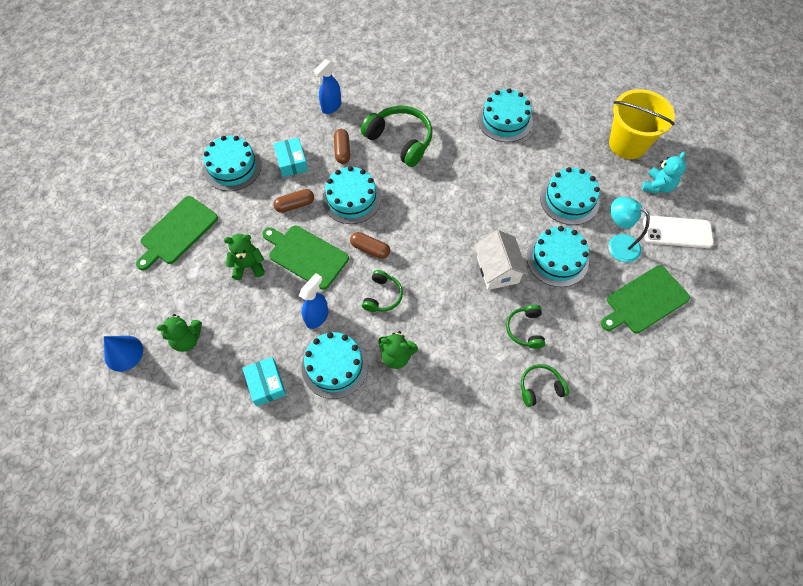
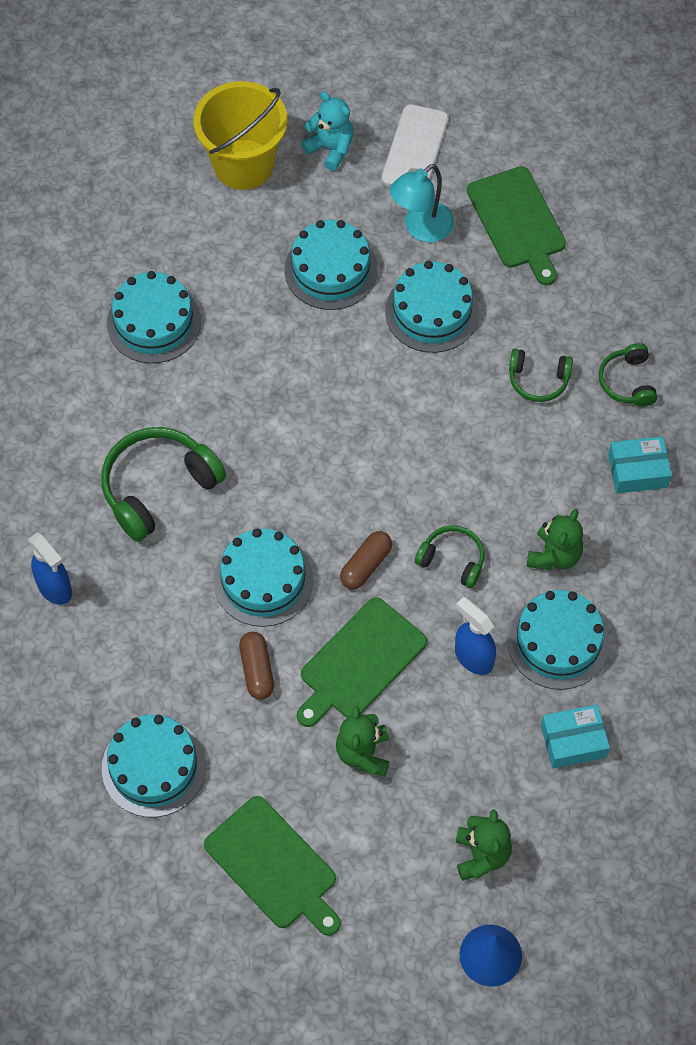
camera: 80 degrees left, 0 degrees up
turquoise box [273,137,308,177] -> turquoise box moved to [608,436,672,493]
brown capsule [334,129,350,164] -> none
white house [474,230,529,290] -> none

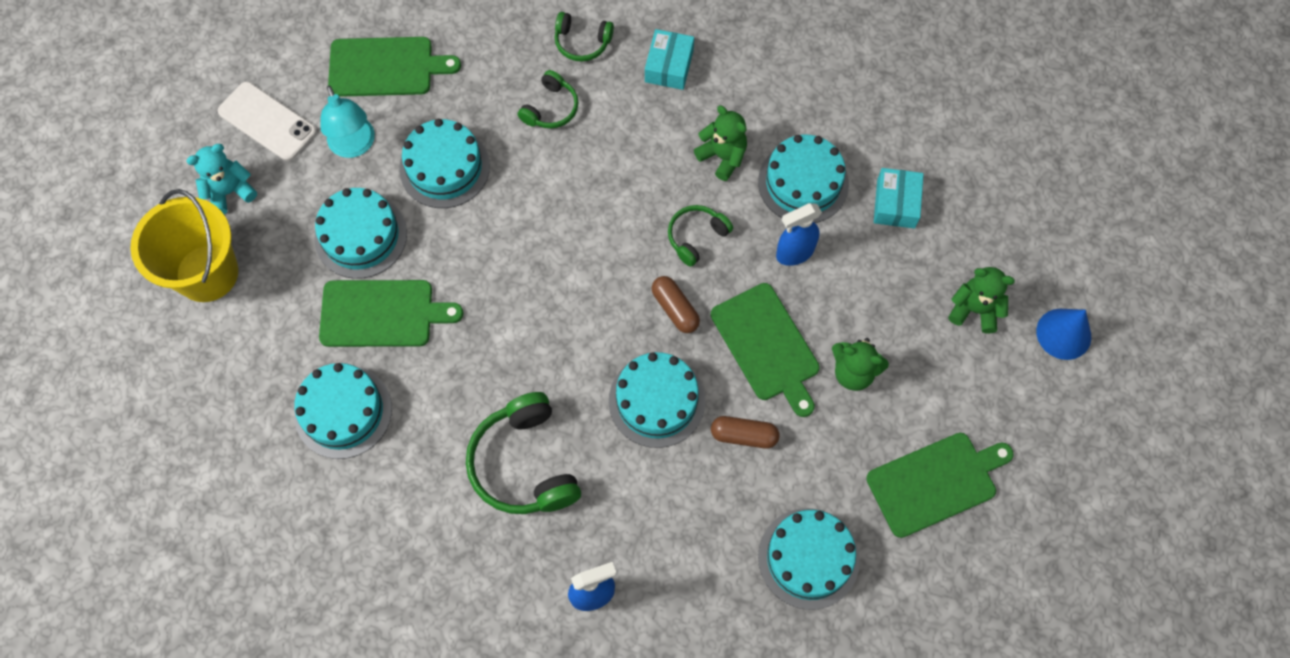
camera: 70 degrees left, 5 degrees up
none -> green cutting board [319,280,463,347]

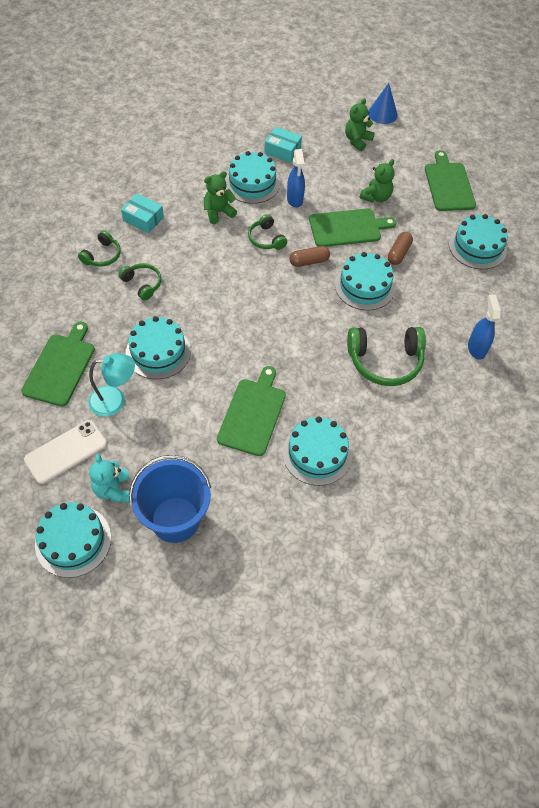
camera: 75 degrees left, 10 degrees down
yellow bucket [130,189,238,302] -> blue bucket [129,455,211,543]
turquoise cake [314,188,407,279] -> turquoise cake moved to [35,502,111,578]

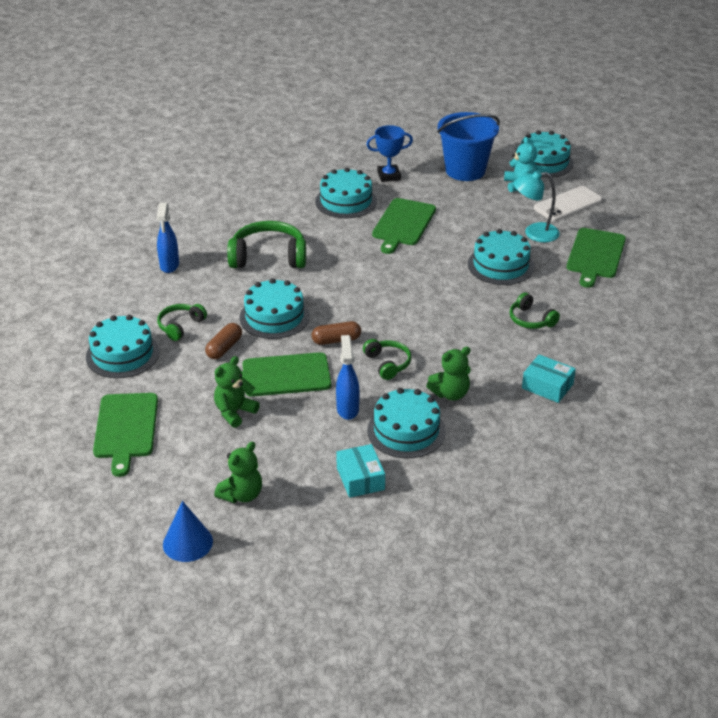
camera: 175 degrees left, 20 degrees down
green headphones [78,230,121,267] -> green headphones moved to [157,304,207,341]
turquoise box [264,127,302,163] -> turquoise box turned 45 degrees clockwise [336,444,385,498]
none -> blue trophy [366,125,413,182]

